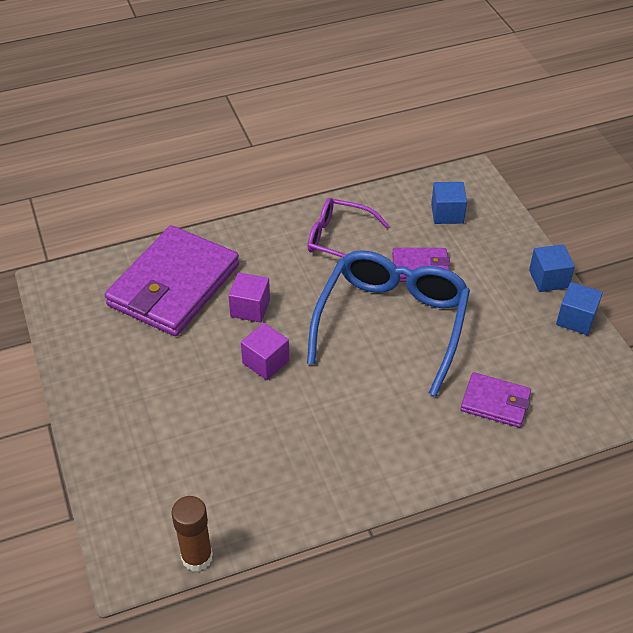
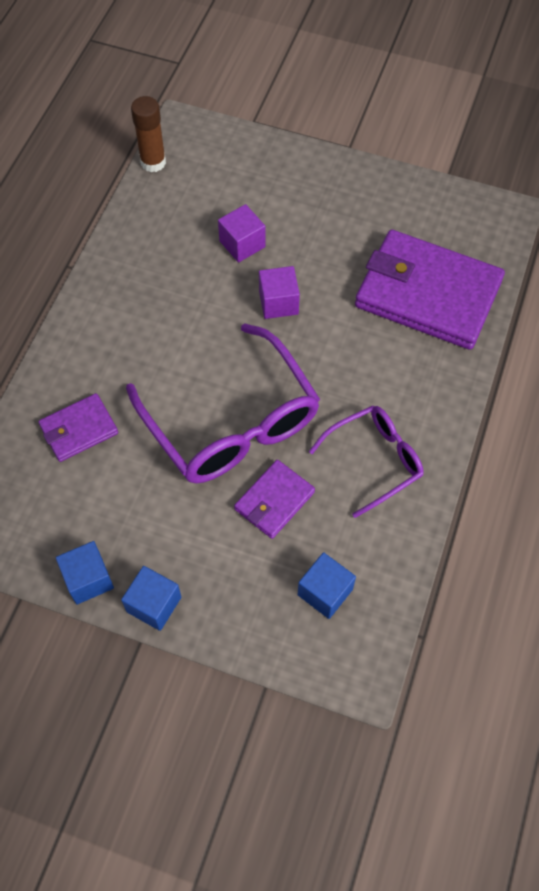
camera: 130 degrees right, 15 degrees up
purple wallet [105,225,239,336] -> purple wallet turned 45 degrees counterclockwise [355,229,505,350]
purple cube [228,272,270,323] -> purple cube moved to [218,204,266,263]
blue glasses [307,250,470,396] -> purple glasses [126,324,320,483]

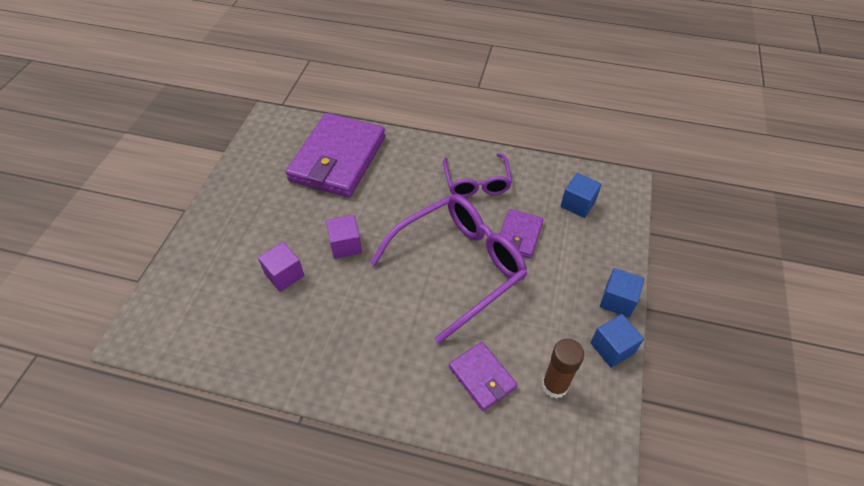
camera: 95 degrees left, 10 degrees down
brown glue stick [131,96,166,172] -> brown glue stick moved to [542,339,584,399]
purple wallet [234,460,315,539] -> purple wallet turned 75 degrees clockwise [500,209,544,258]
purple glasses [309,406,424,518] -> purple glasses turned 150 degrees counterclockwise [443,153,512,197]

